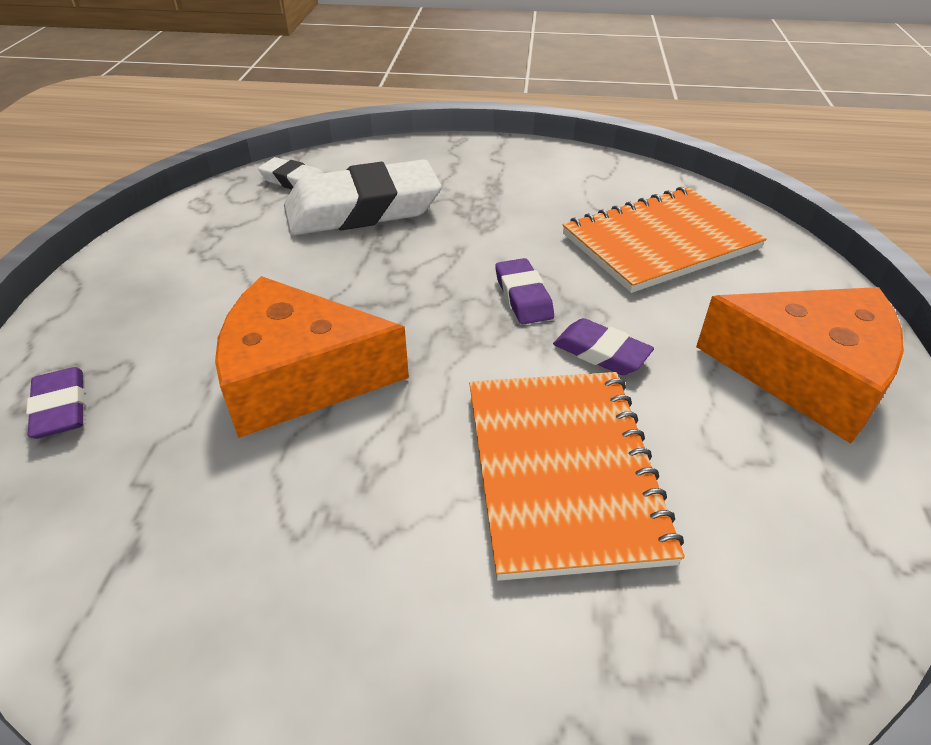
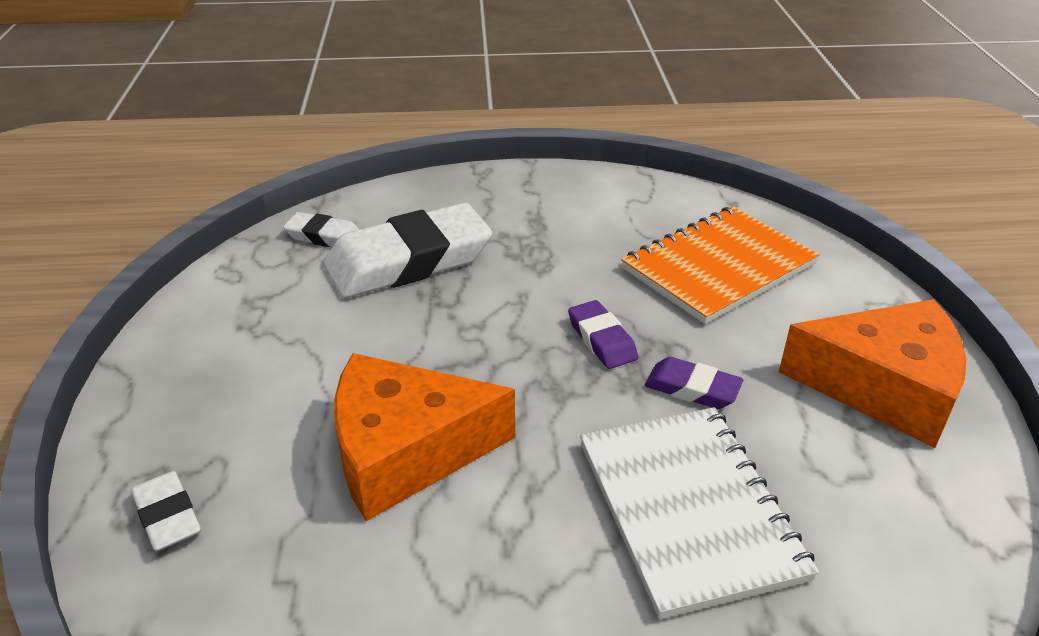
camera: 10 degrees left, 5 degrees down
purple eraser [26,367,85,439] -> white eraser [131,471,201,551]
orange notebook [469,372,685,581] -> white notebook [580,407,819,619]

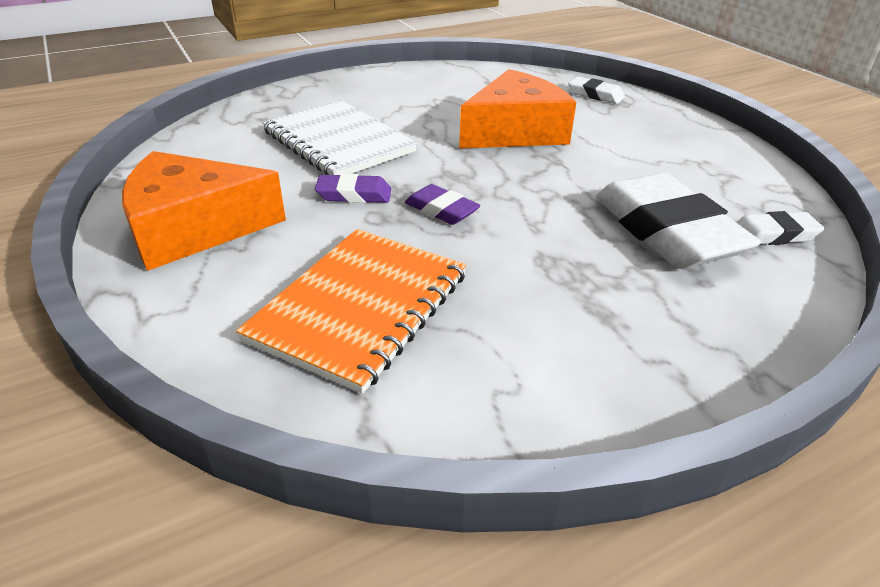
camera: 155 degrees right, 0 degrees up
white eraser [323,203,492,299] -> white eraser turned 60 degrees counterclockwise [596,173,761,269]

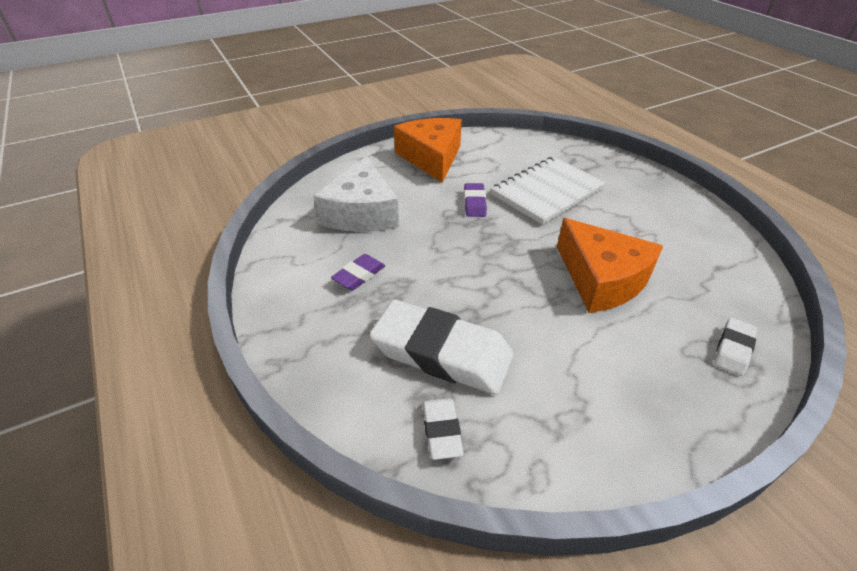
camera: 90 degrees right, 5 degrees up
orange notebook [236,229,467,394] -> white cheese [313,156,399,232]
purple eraser [405,184,480,225] -> purple eraser moved to [331,254,385,290]
white eraser [596,173,761,269] -> white eraser turned 45 degrees clockwise [369,300,514,395]

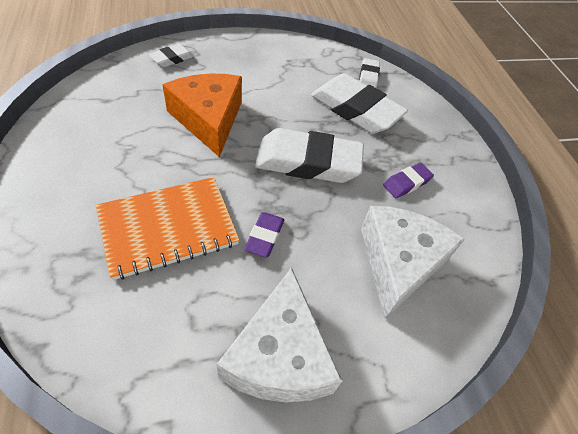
camera: 170 degrees left, 10 degrees up
orange cheese [394,118,462,183] -> white cheese [217,267,342,402]
white notebook [491,156,607,225] -> orange notebook [96,177,239,280]
none -> white eraser [255,128,364,183]

